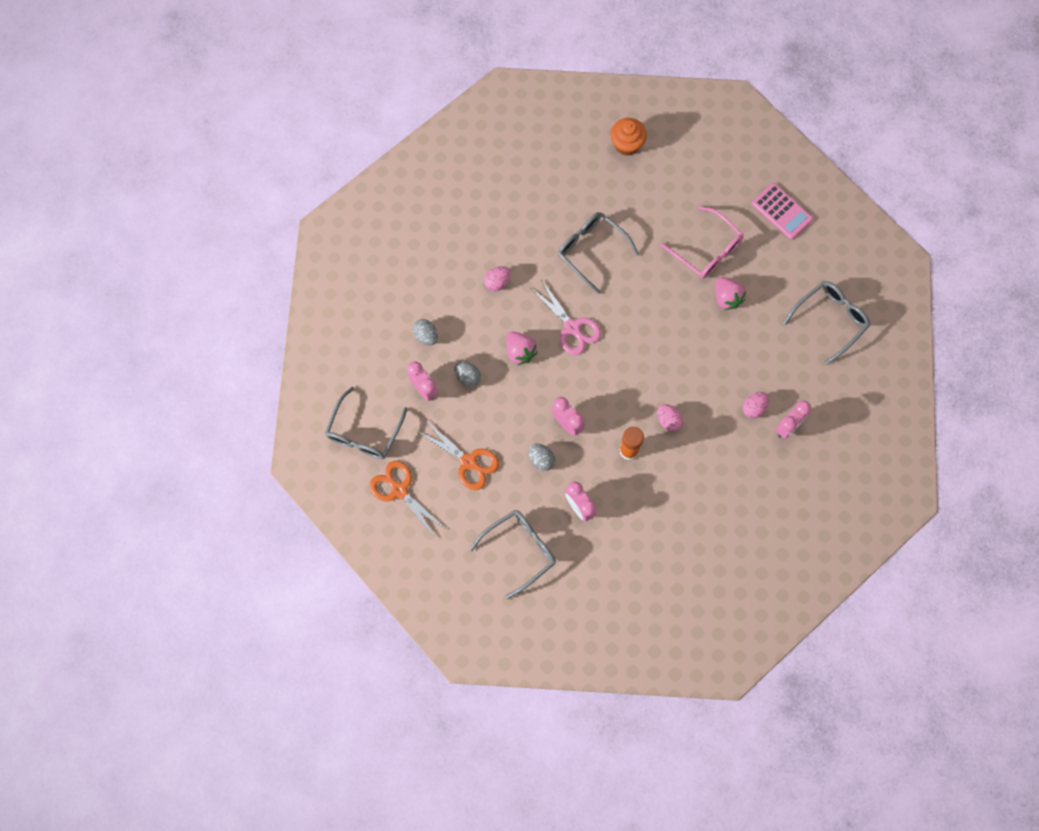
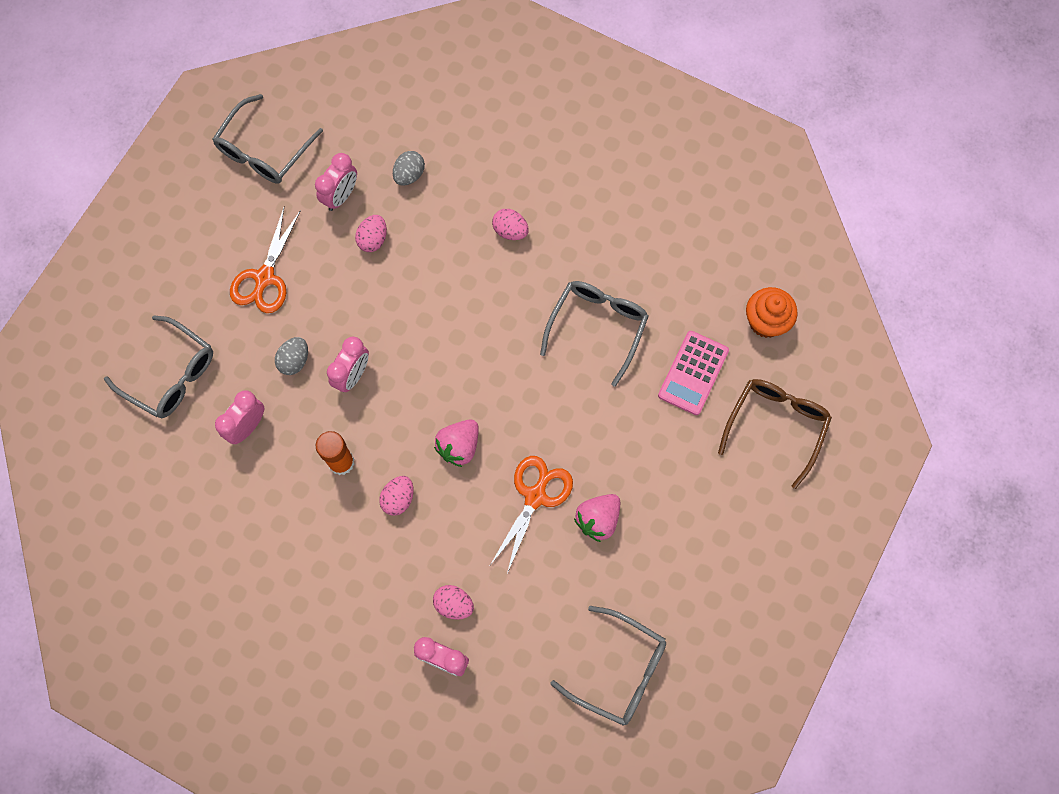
camera: 70 degrees right, 0 degrees up
grey glasses [325,387,407,459] -> grey glasses turned 60 degrees counterclockwise [213,94,323,184]
orange scissors [369,461,446,539] -> orange scissors moved to [490,456,573,574]
grey egg [454,361,481,387] -> pink egg [355,215,387,252]
pink strawberry [506,332,538,365] -> pink strawberry moved to [434,420,479,467]
pink scissors [531,280,601,355] -> none
pink glasses [660,206,744,279] -> none
pink calculator [752,183,813,240] -> pink calculator moved to [658,331,729,415]
none -> brown glasses [718,379,832,489]

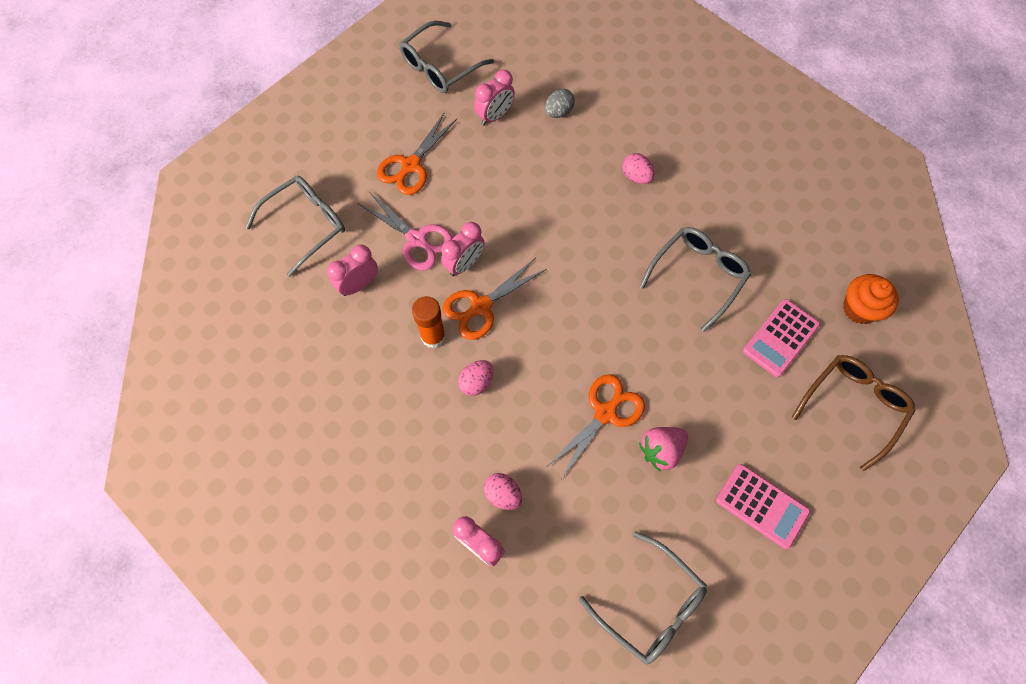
camera: 15 degrees right, 5 degrees down
grey glasses [104,315,213,418] -> grey glasses turned 90 degrees counterclockwise [245,176,345,277]
grey egg [275,337,308,375] -> pink scissors [358,193,453,270]
pink egg [355,215,387,252] -> none
pink strawberry [434,420,479,467] -> none
none -> orange scissors [443,258,546,340]
none -> pink calculator [716,464,810,549]

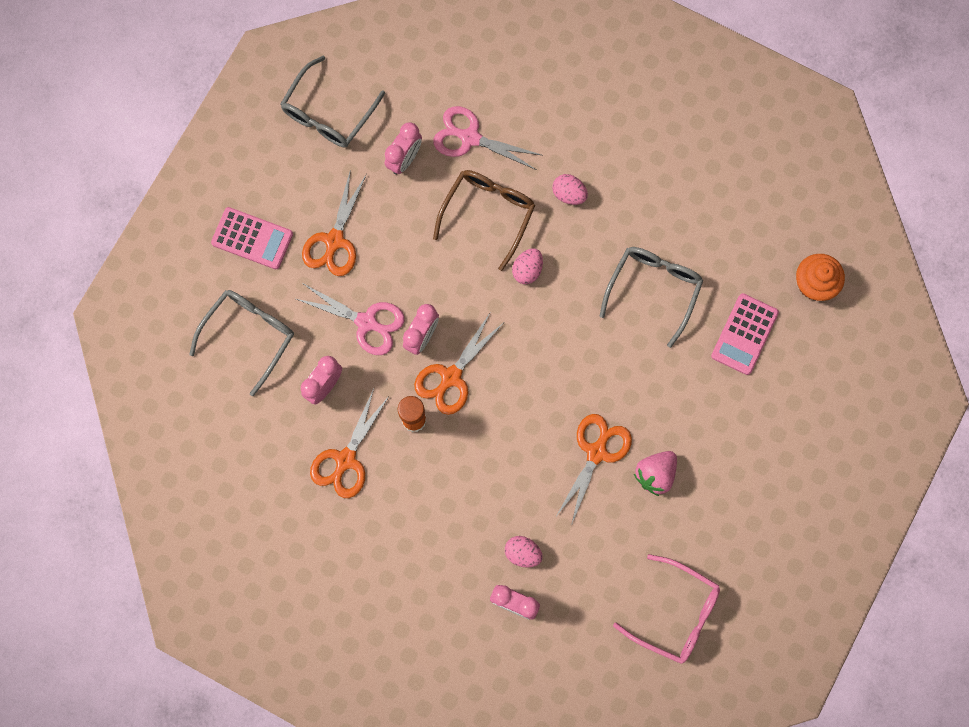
camera: 15 degrees left, 10 degrees up
pink egg [458,360,493,396] -> pink egg moved to [512,248,543,284]
grey egg [544,89,575,118] -> pink scissors [433,106,541,170]
grey glasses [579,532,707,665] -> pink glasses [613,554,720,664]
pink calculator [716,464,810,549] -> pink calculator moved to [211,207,293,269]
brown glasses [792,355,916,471] -> brown glasses moved to [433,170,535,271]
none -> orange scissors [310,389,390,498]

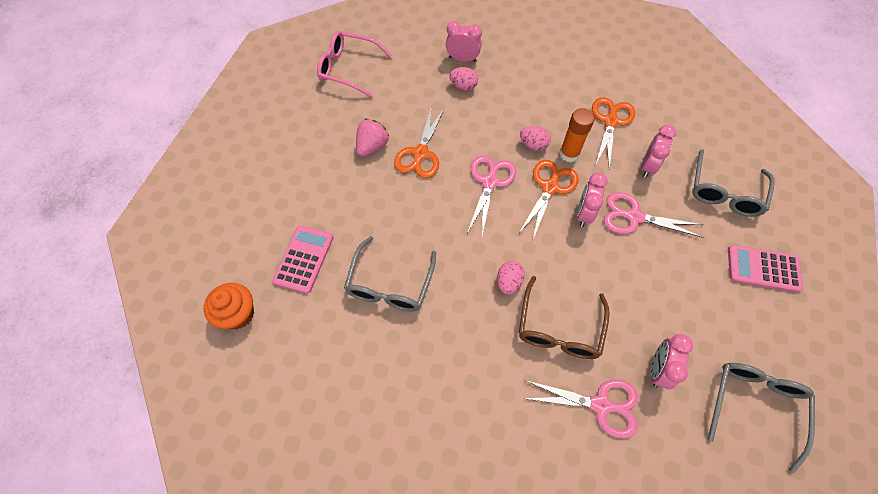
camera: 170 degrees right, 15 degrees down
orange scissors [302,169,367,276] -> none
pink egg [552,174,588,205] -> pink egg moved to [520,126,550,151]
none -> pink scissors [467,155,516,236]

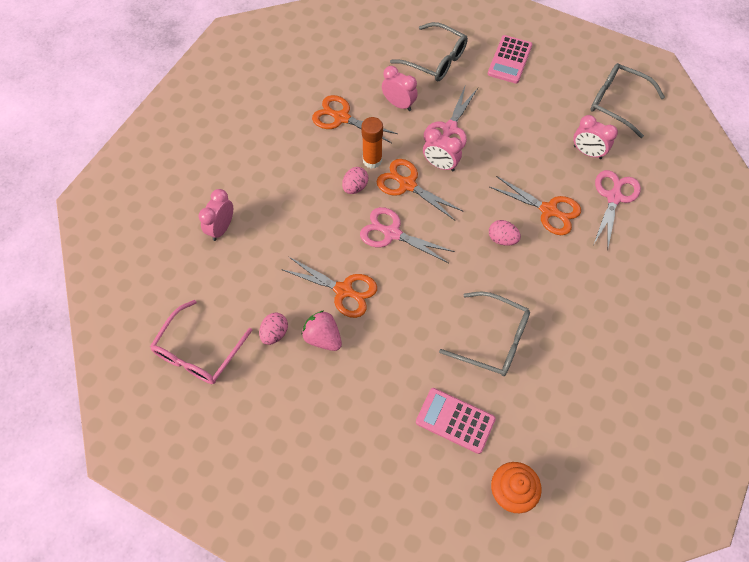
camera: 80 degrees left, 0 degrees up
pink egg [449,67,478,90] -> pink egg moved to [259,312,288,345]
brown glasses [519,276,610,359] -> orange scissors [490,176,581,235]

